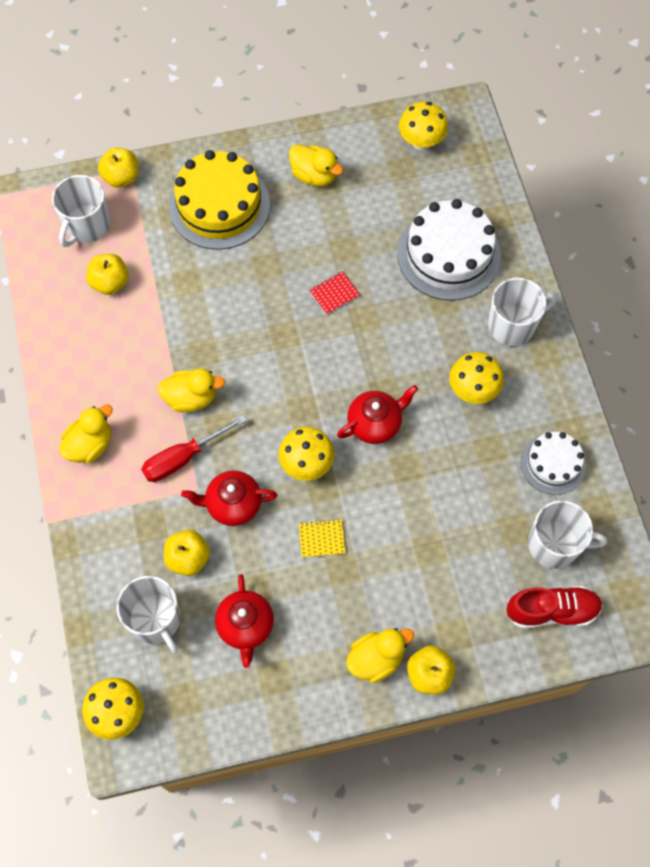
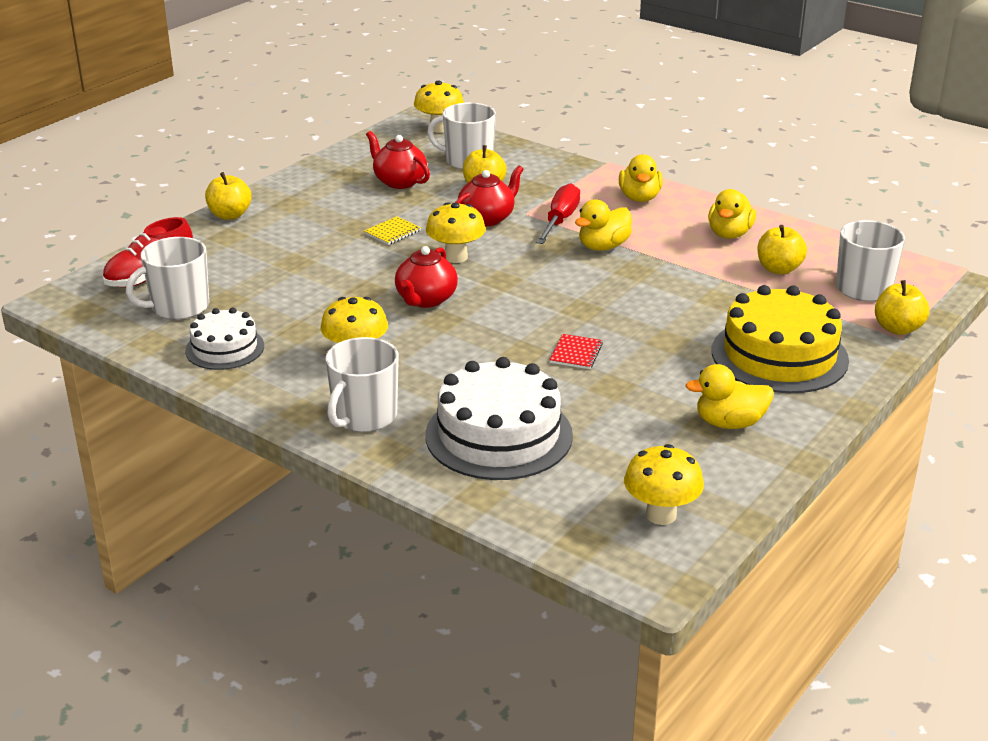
camera: 140 degrees right, 35 degrees down
yellow duck [346,628,414,683] -> yellow duck moved to [708,189,756,239]

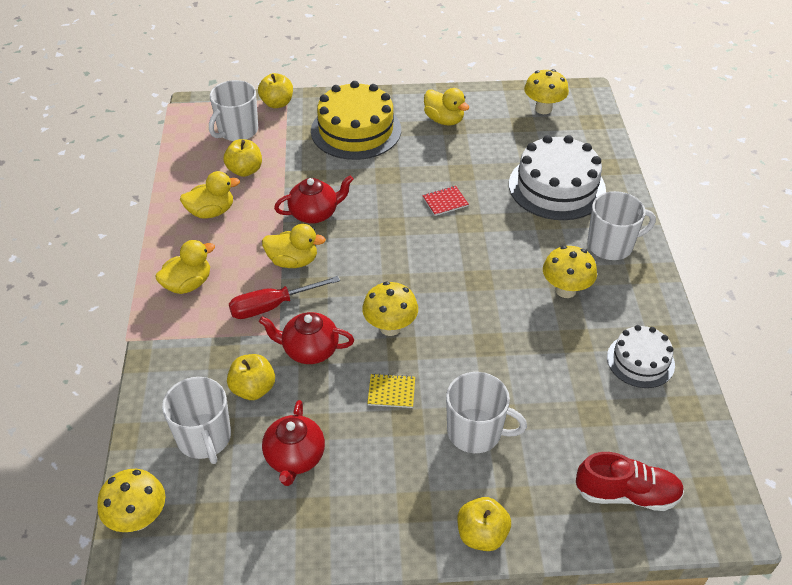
camera: 130 degrees left, 15 degrees up
white mug [126,237,209,320] -> white mug moved to [446,372,527,453]
red teapot [395,246,458,308] -> red teapot moved to [274,176,354,223]

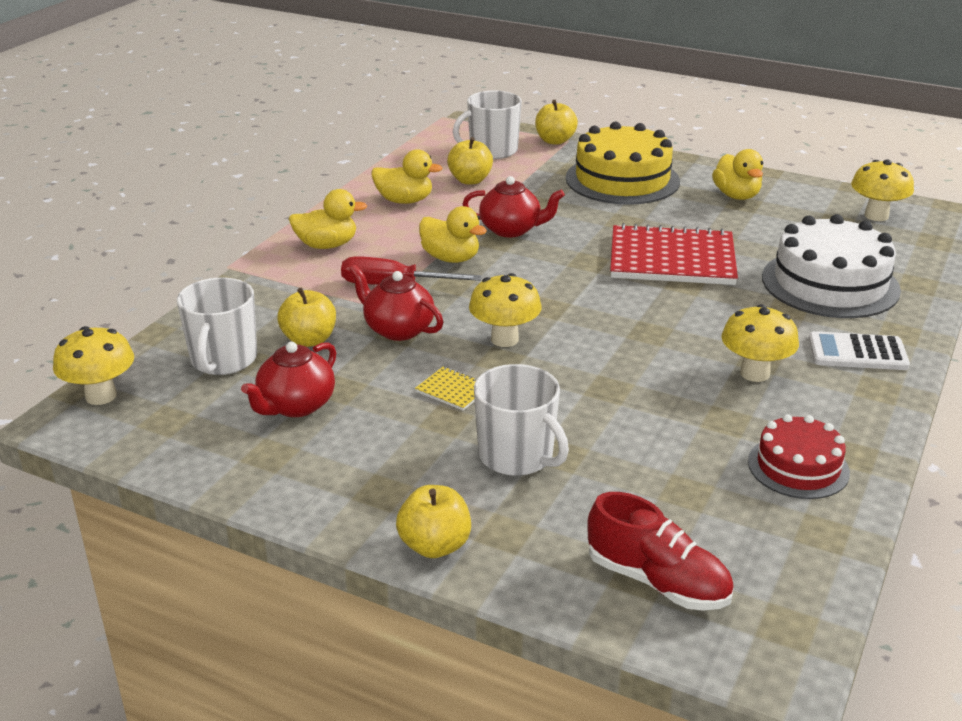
camera: 30 degrees right, 15 degrees down
red notebook [422,186,469,216] -> red notebook [610,223,738,285], size x2.46
white mug [588,191,656,260] -> white calculator [809,331,910,370]
white cake [607,325,675,388] -> red cake [748,414,850,499]

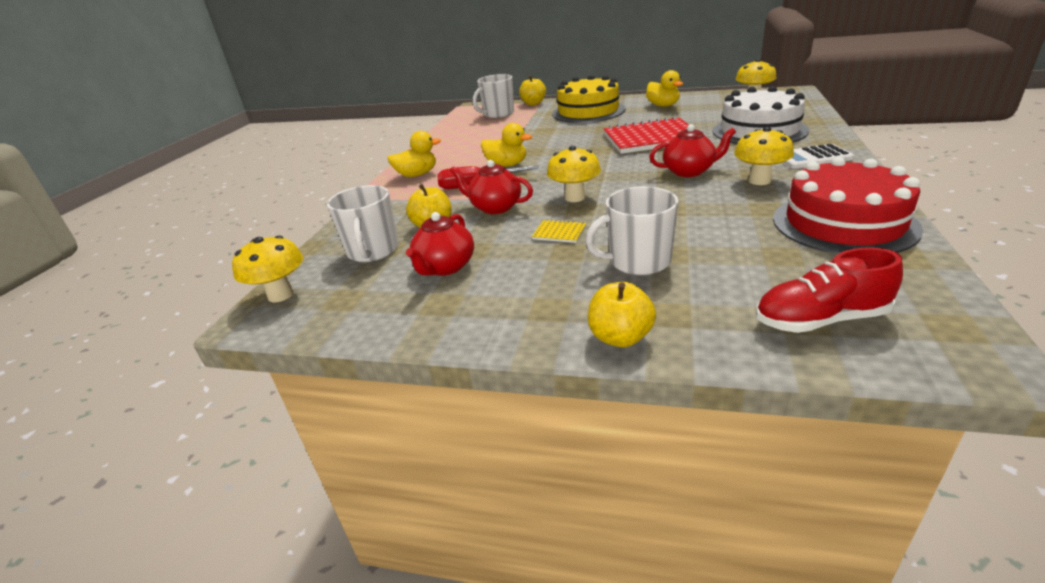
camera: 10 degrees left, 0 degrees up
yellow duck [372,149,443,204] -> none
yellow apple [447,137,493,184] -> none
red teapot [463,176,565,237] -> red teapot moved to [649,124,736,177]
white mug [474,364,569,476] -> white mug turned 135 degrees clockwise [585,186,679,275]
red shoe [587,492,734,611] -> red shoe turned 150 degrees clockwise [756,248,903,333]
red cake [748,414,850,499] -> red cake [773,157,923,254], size x1.72

